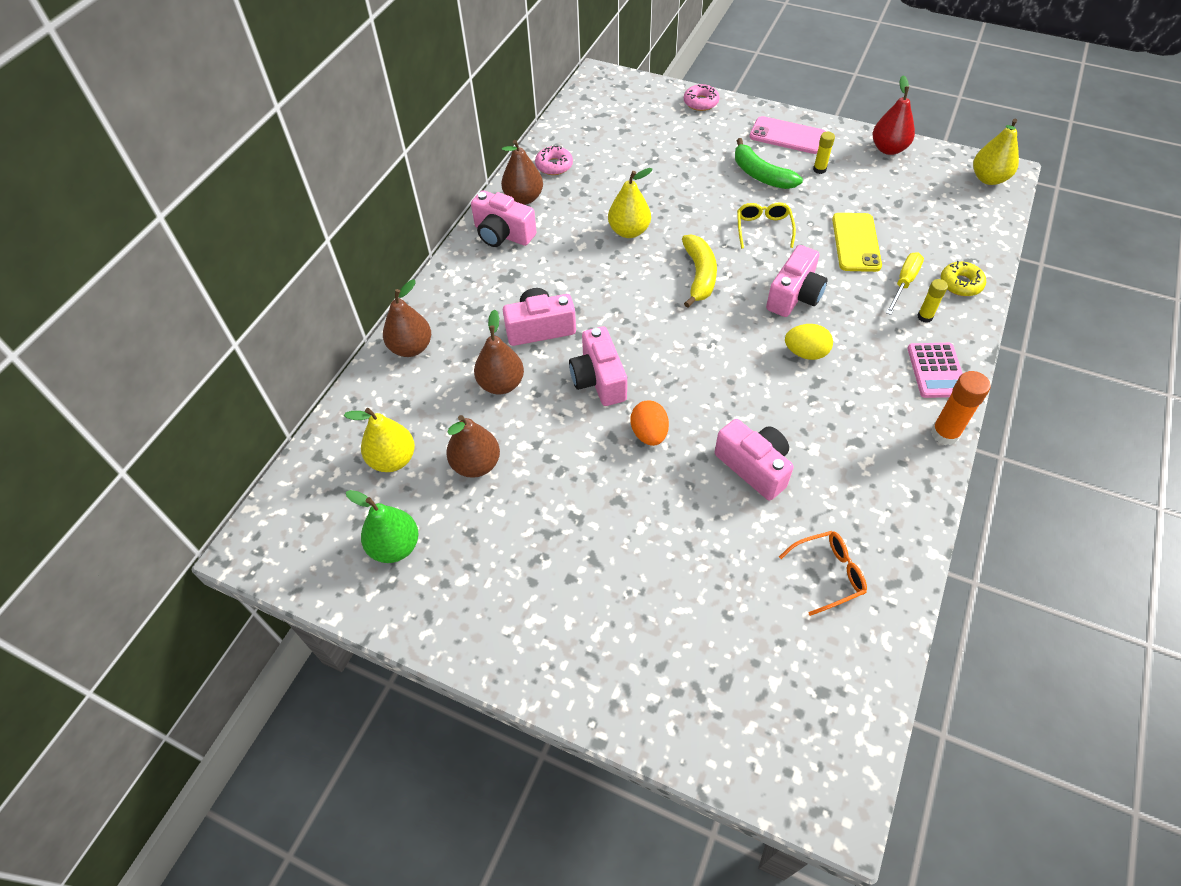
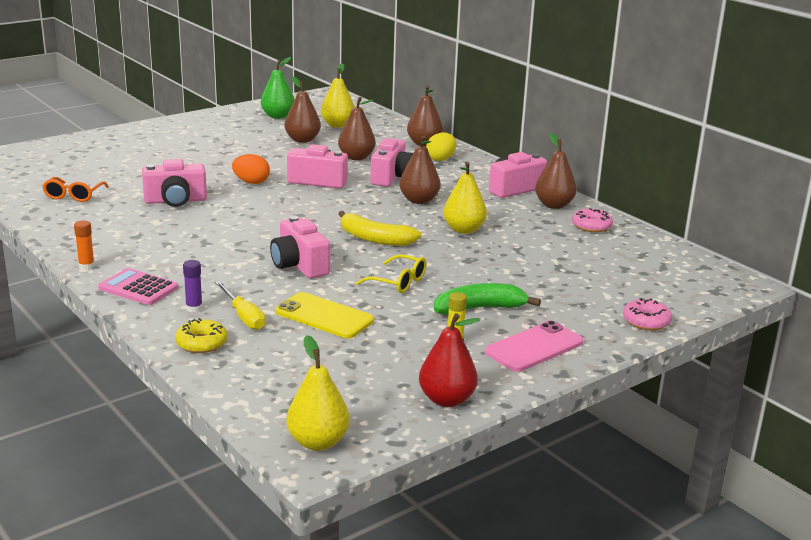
camera: 115 degrees right, 30 degrees down
yellow egg [785,324,833,360] -> yellow egg moved to [426,133,456,161]
yellow glue stick [918,279,948,323] -> purple glue stick [183,260,203,312]
orange glue stick [931,371,990,445] -> orange glue stick [74,220,95,270], size x0.60
none -> brown pear [399,136,441,204]

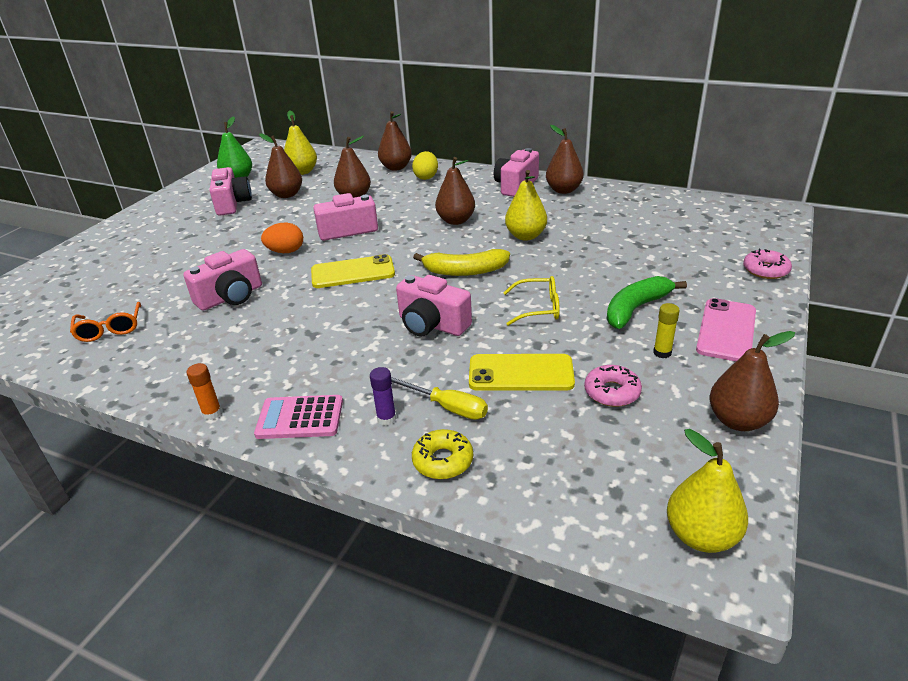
camera: 25 degrees left, 10 degrees up
pink camera [370,138,413,187] -> pink camera moved to [209,167,252,216]
red pear [419,313,480,407] -> brown pear [709,331,795,431]
pink donut [572,208,613,232] -> pink donut moved to [584,365,642,407]
none -> yellow phone [311,254,395,288]

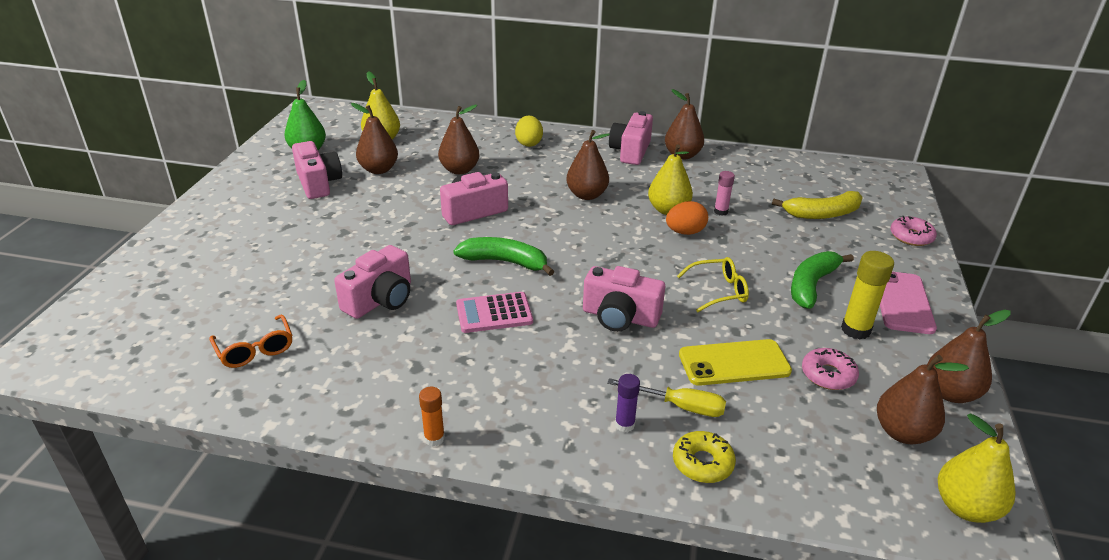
camera: 15 degrees left, 0 degrees up
pink calculator [254,395,343,439] -> pink calculator moved to [456,292,533,333]
orange egg [261,223,303,253] -> orange egg moved to [666,201,708,235]
yellow phone [311,254,395,288] -> green banana [453,237,554,276]
brown pear [378,111,412,171] -> brown pear moved to [877,355,969,444]
yellow banana [413,249,510,276] -> yellow banana moved to [772,191,863,219]
yellow glue stick [653,303,680,358] -> yellow glue stick [841,251,894,340], size x1.66
none -> pink glue stick [714,171,735,216]

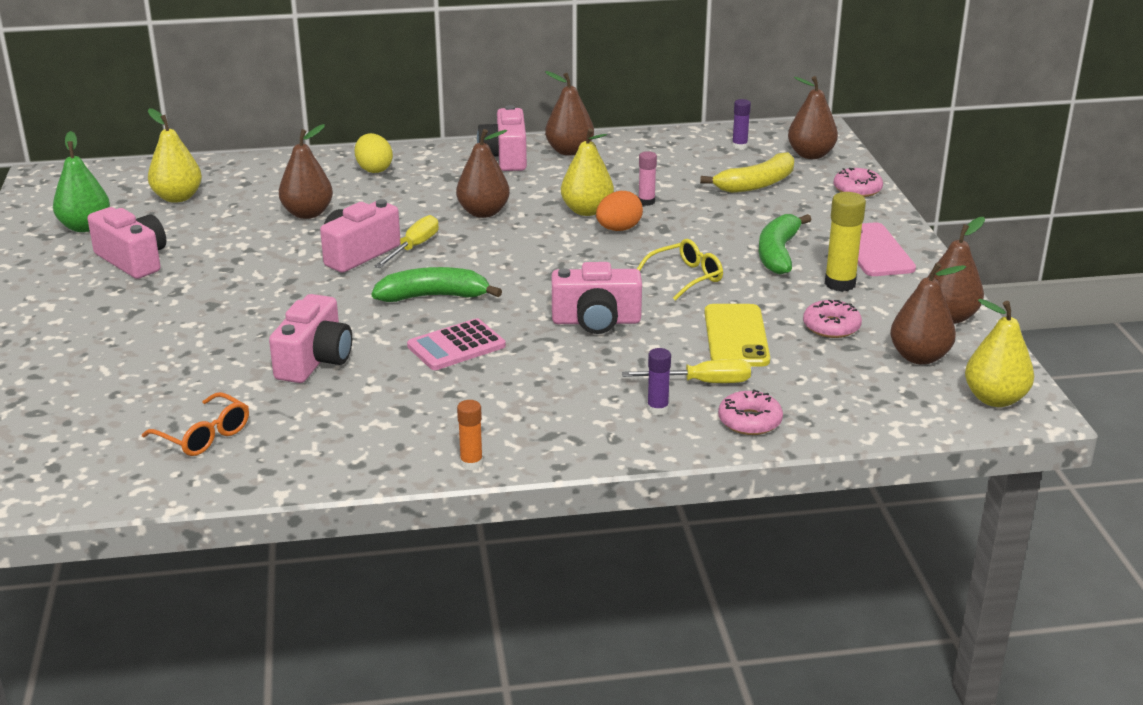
camera: 20 degrees left, 5 degrees down
brown pear [351,103,398,174] -> brown pear moved to [788,76,838,159]
yellow donut [673,431,736,483] -> pink donut [718,389,783,435]
yellow phone [679,339,792,386] -> yellow phone turned 60 degrees counterclockwise [705,304,770,367]
none -> yellow screwdriver [374,215,439,268]
none -> purple glue stick [732,99,751,150]

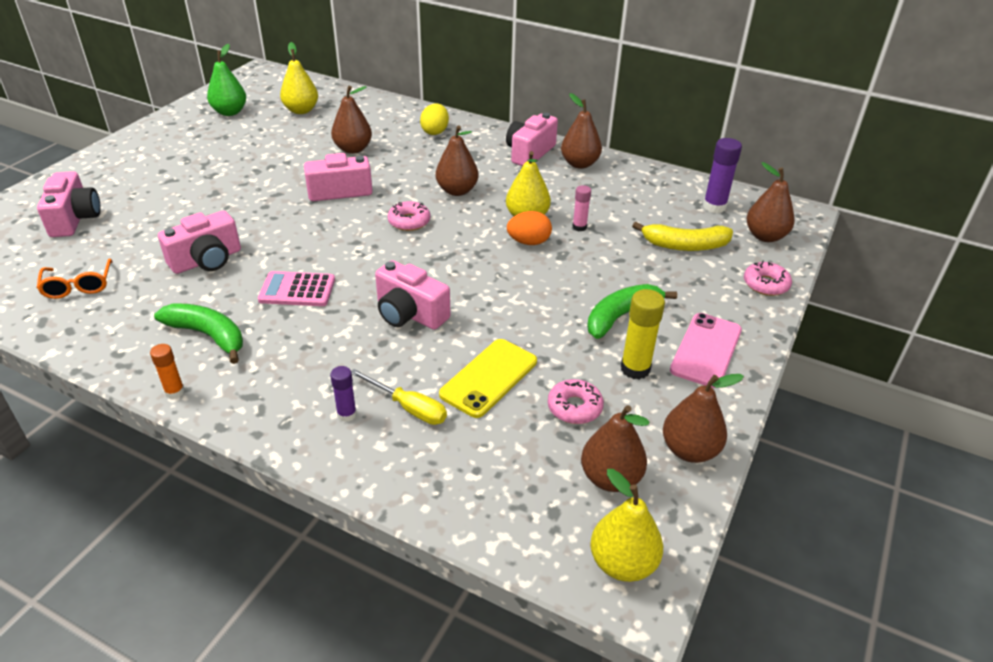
camera: 35 degrees right, 10 degrees up
pink camera [87,207,166,279] -> pink camera moved to [37,171,101,237]
green banana [372,267,502,302] -> green banana moved to [154,303,243,364]
yellow screwdriver [374,215,439,268] -> none
yellow glasses [637,239,723,301] -> none
pink donut [718,389,783,435] -> pink donut moved to [388,201,430,231]
purple glue stick [732,99,751,150] -> purple glue stick [703,138,742,213], size x1.66

